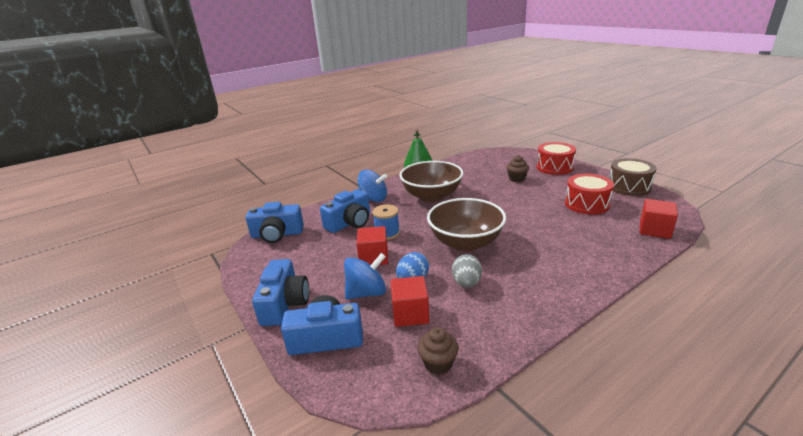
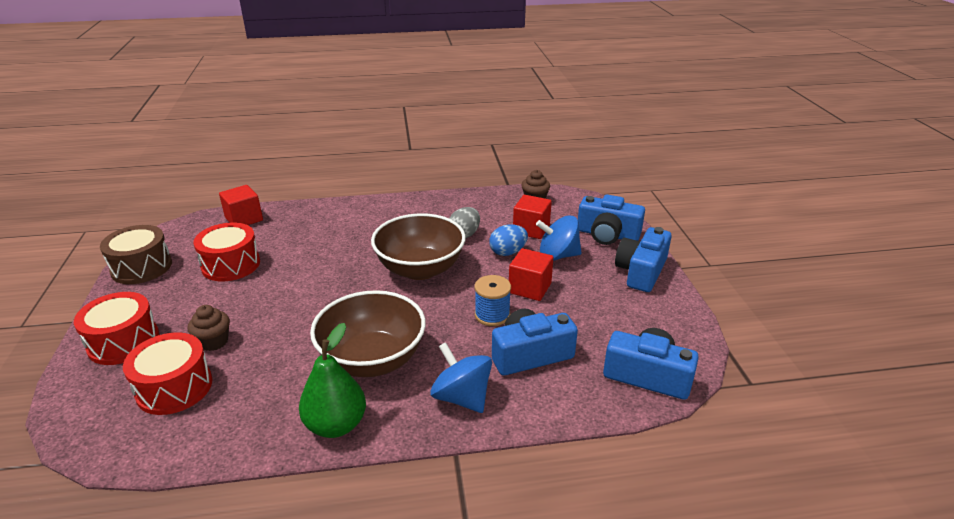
camera: 155 degrees left, 5 degrees up
none -> red drum [123,332,213,415]

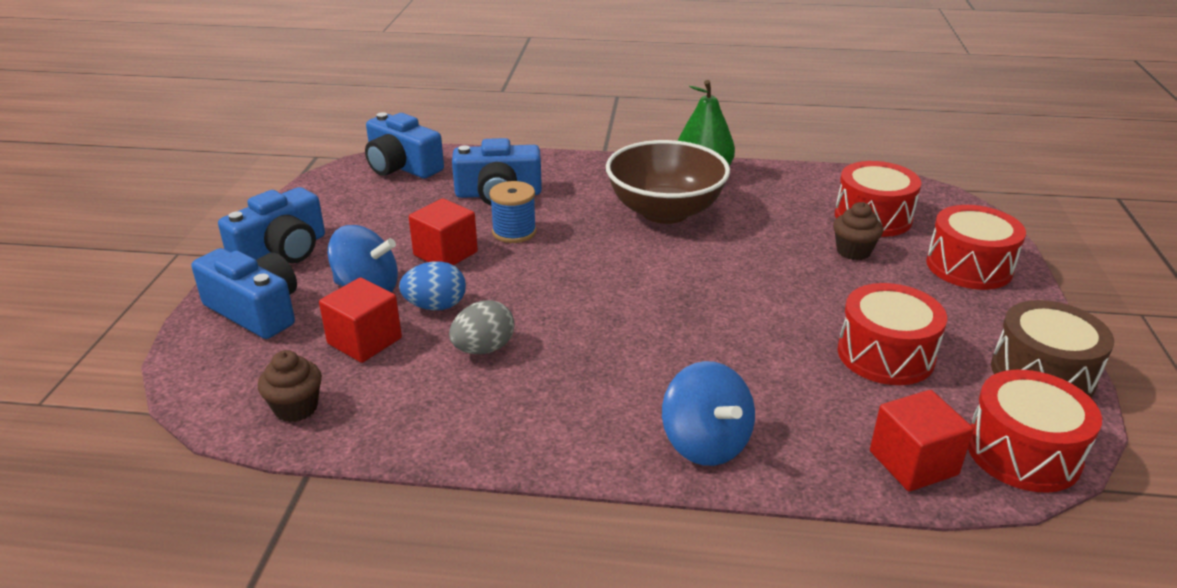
camera: 165 degrees left, 0 degrees up
brown bowl [371,213,466,280] -> none
blue spinning top [430,342,492,413] -> blue spinning top moved to [662,361,755,466]
none -> red drum [968,370,1102,493]

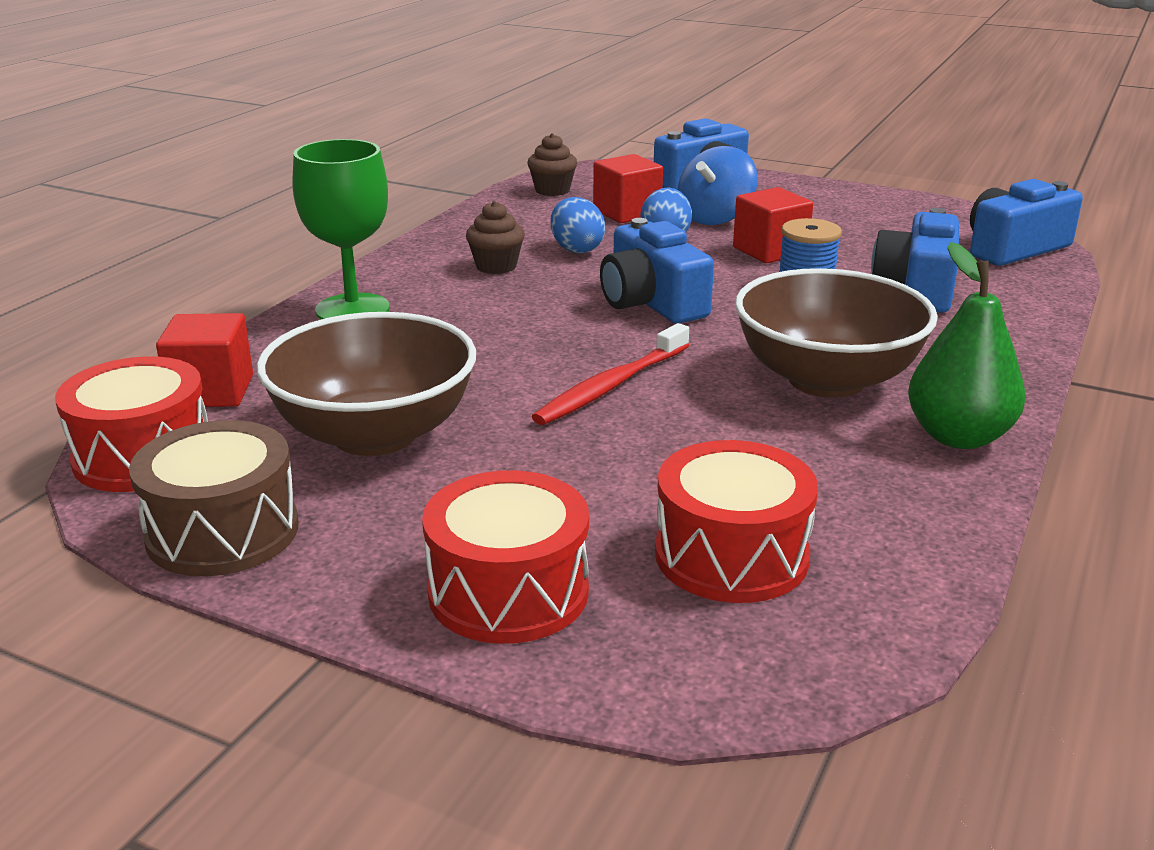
camera: 110 degrees right, 5 degrees down
blue camera [218,187,325,263] -> blue camera moved to [600,218,714,323]
grey egg [449,300,515,354] -> blue egg [551,197,606,253]
blue spinning top [662,361,755,466] -> green goblet [293,139,390,320]
brown cupcake [833,202,883,260] -> brown cupcake moved to [466,201,525,274]
red drum [838,283,947,385] -> brown bowl [257,312,476,456]
none -> red toothbrush [532,323,689,425]

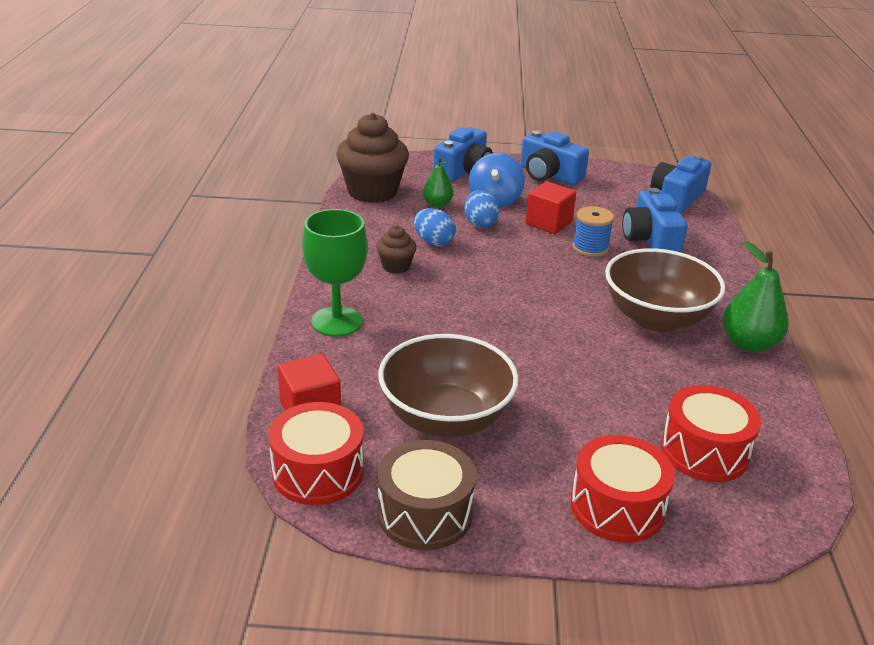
camera: 25 degrees left, 5 degrees up
brown cupcake [527,133,577,196] -> brown cupcake [336,113,409,203], size x2.04
red toothbrush [532,323,689,425] -> none
red cube [593,154,663,223] -> green pear [423,157,453,208]
blue camera [600,218,714,323] -> blue camera moved to [521,131,589,185]

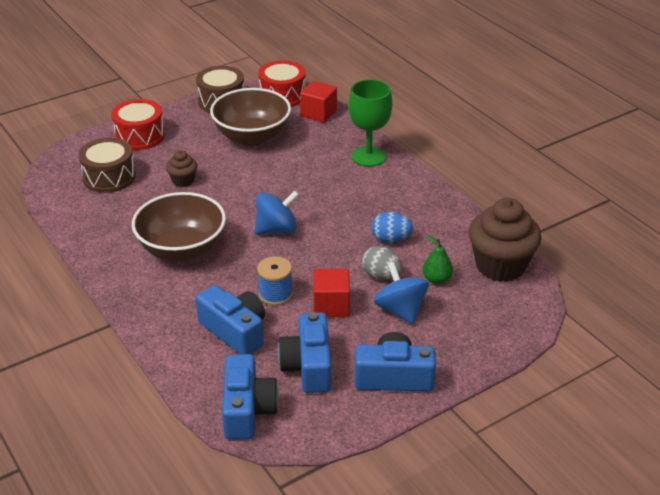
camera: 145 degrees right, 5 degrees up
brown cupcake [376,225,417,274] -> brown cupcake moved to [166,150,198,187]
blue camera [434,127,493,182] -> blue camera moved to [278,312,331,393]
blue egg [464,190,500,228] -> grey egg [362,246,402,280]
red drum [661,385,761,482] -> brown drum [78,138,136,193]
green pear [723,241,789,353] -> none
none -> blue spinning top [255,191,299,234]

